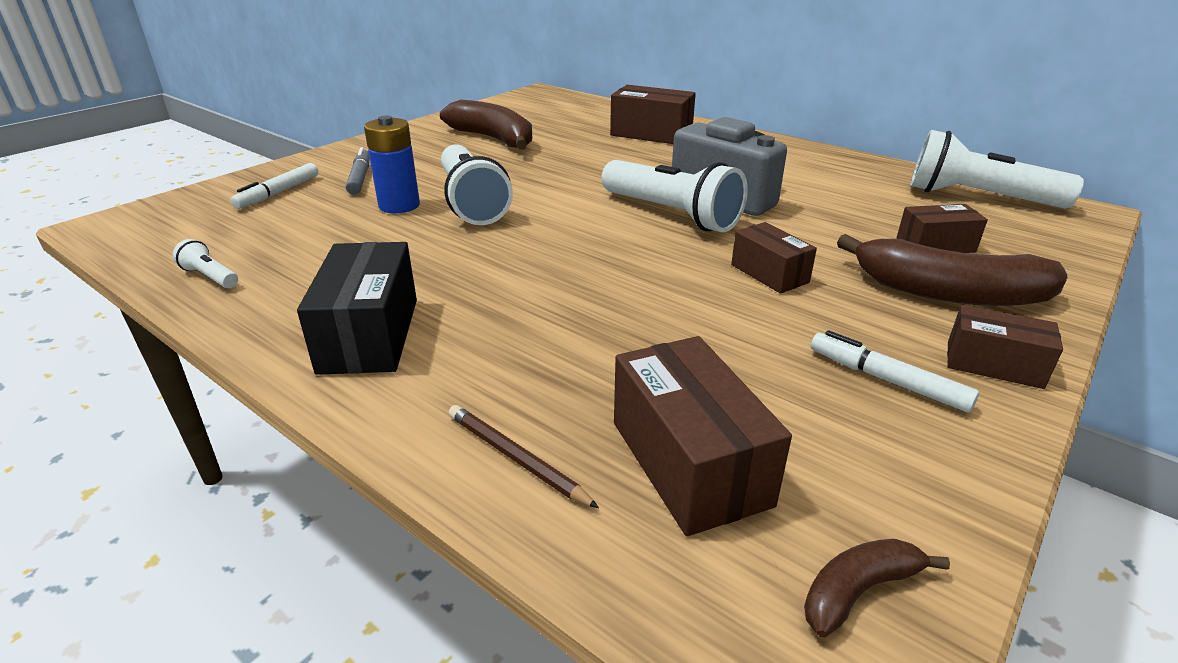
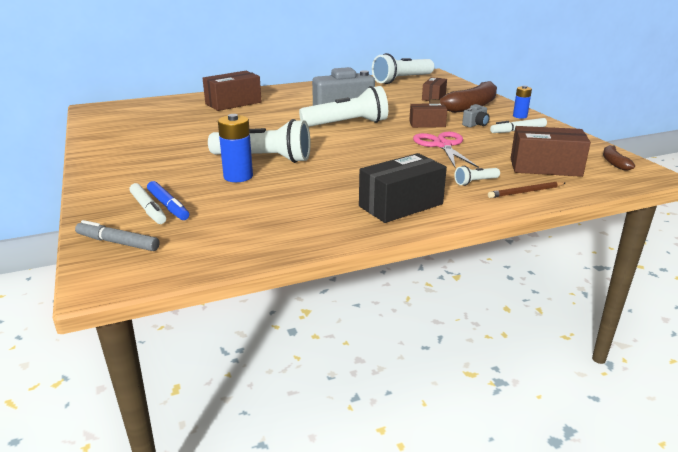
camera: 60 degrees left, 5 degrees down
white flashlight [173,239,238,288] -> white flashlight moved to [455,166,500,186]
black box [297,242,417,375] -> black box turned 60 degrees counterclockwise [359,153,447,223]
grey marker [346,147,370,195] -> grey marker moved to [75,220,160,251]
brown banana [440,100,532,150] -> none
brown box [947,304,1063,389] -> blue battery [513,86,532,119]
none -> blue marker [147,181,189,220]
none -> pink scissors [413,132,479,168]
none -> grey camera [462,104,490,127]

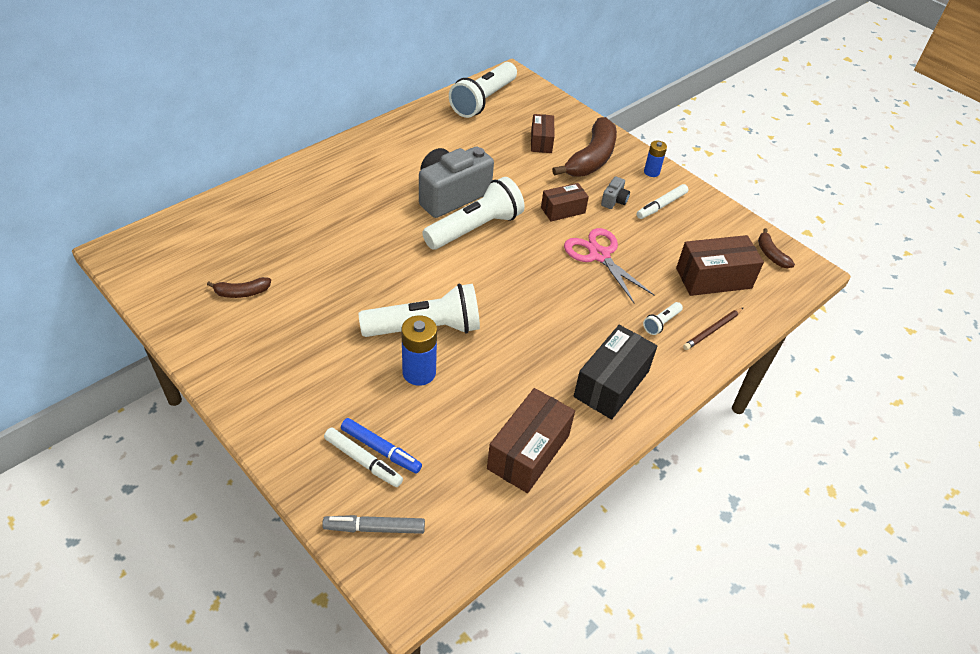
camera: 25 degrees left, 20 degrees up
brown box [202,71,261,111] -> brown box moved to [487,388,575,493]
none -> brown banana [207,277,271,298]

